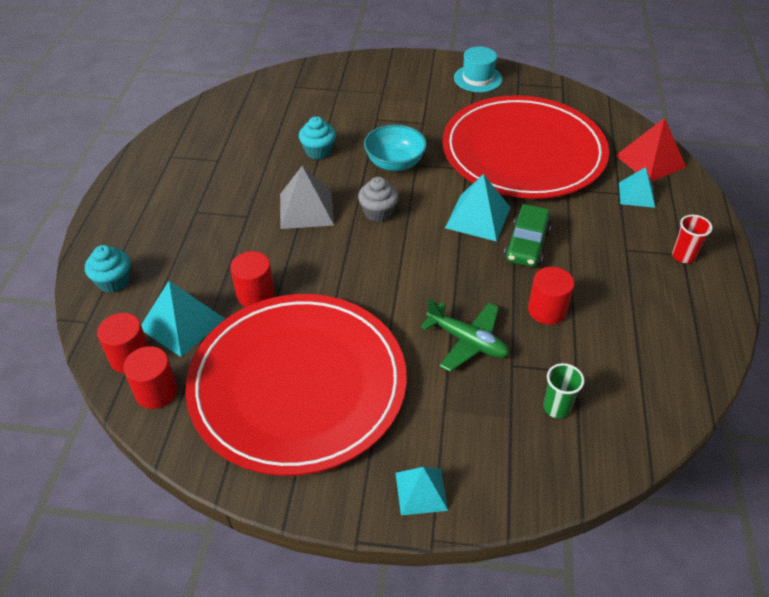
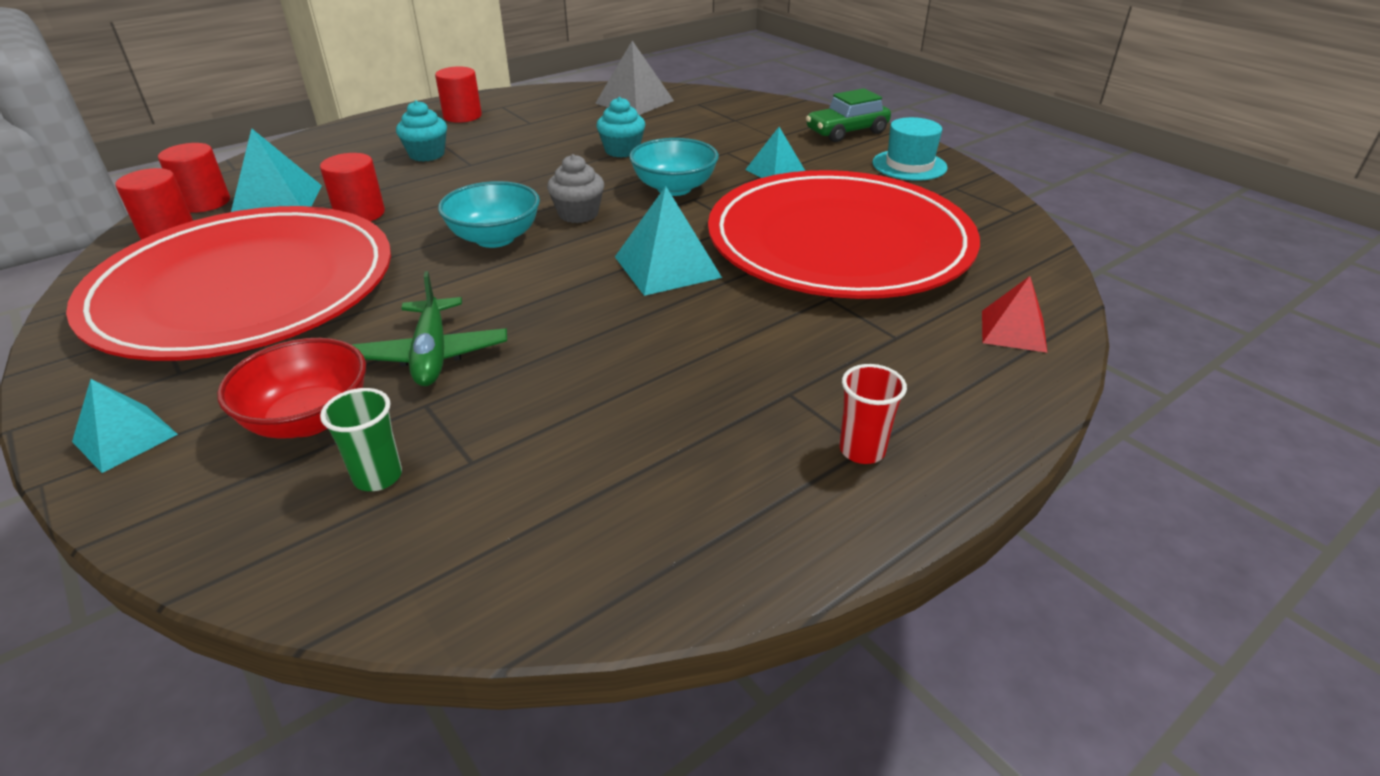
camera: 45 degrees right, 10 degrees down
turquoise cupcake [85,245,130,293] -> turquoise cupcake moved to [396,100,447,162]
grey pyramid [280,166,334,229] -> grey pyramid moved to [595,41,674,115]
green car [504,204,551,267] -> green car moved to [806,88,891,142]
red cylinder [528,267,574,325] -> red cylinder moved to [435,66,482,123]
red pyramid [615,118,686,182] -> red pyramid [982,276,1047,353], size x0.65
turquoise pyramid [619,167,655,208] -> turquoise pyramid moved to [745,127,805,178]
none -> red bowl [217,338,366,439]
none -> turquoise bowl [438,181,540,248]

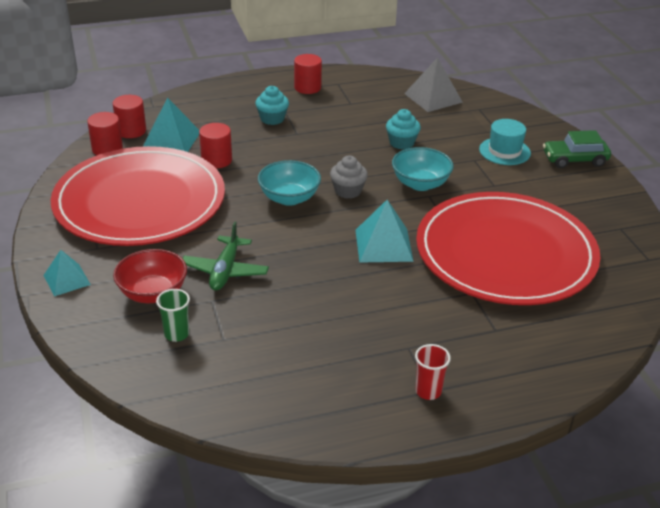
camera: 20 degrees right, 0 degrees up
turquoise pyramid [745,127,805,178] -> none
turquoise hat [872,117,947,181] -> turquoise hat moved to [479,119,531,165]
red pyramid [982,276,1047,353] -> none

